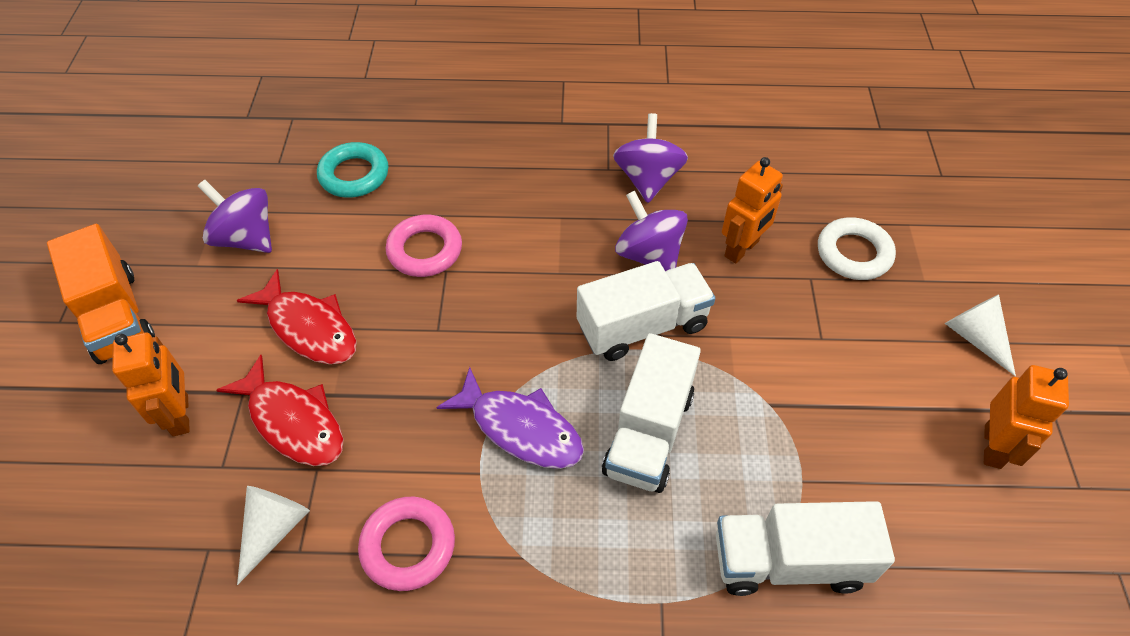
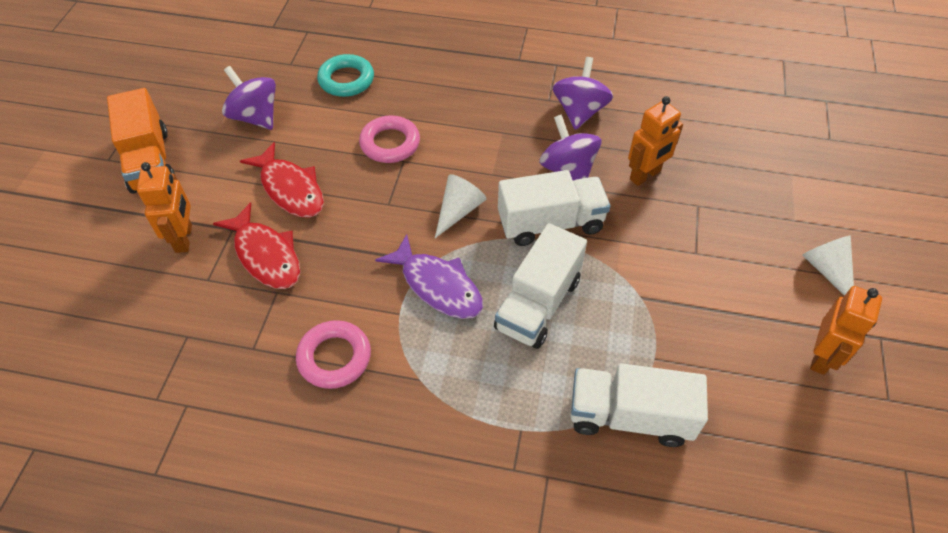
camera: 10 degrees right, 0 degrees up
white cone [237,486,310,585] -> white cone moved to [435,174,487,238]
white ring [818,217,896,280] -> none

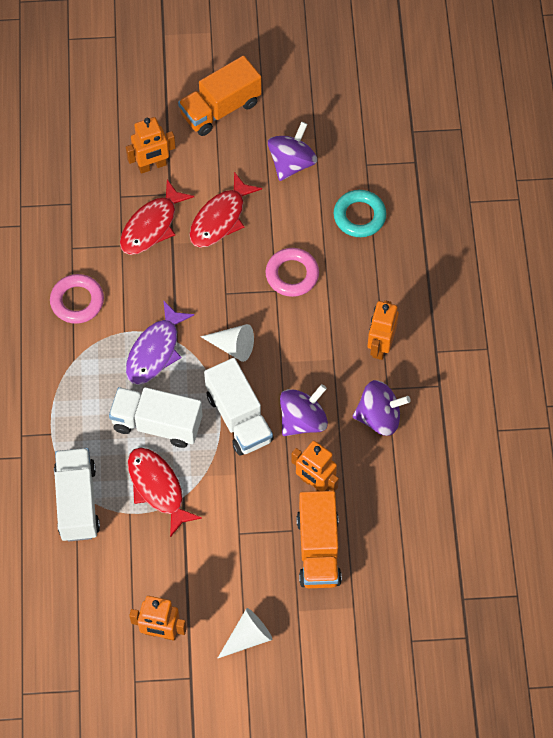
camera: 75 degrees right, 10 degrees up
none -> red fish [128,447,202,537]
none -> orange truck [296,491,342,588]
none -> orange robot [367,300,399,360]

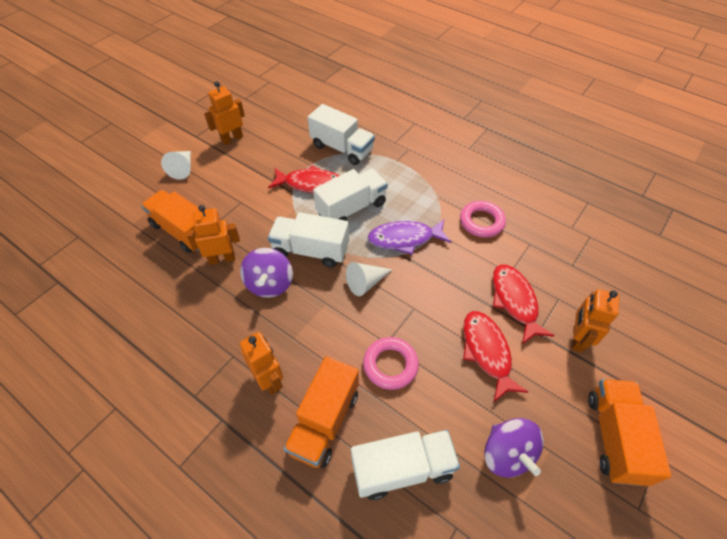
camera: 130 degrees right, 10 degrees down
purple fish [126,300,194,385] -> purple fish turned 75 degrees counterclockwise [367,219,451,255]
turquoise ring [334,190,386,237] -> white truck [351,430,460,500]
purple spinning top [353,380,411,436] -> none
none -> orange truck [284,356,359,468]

